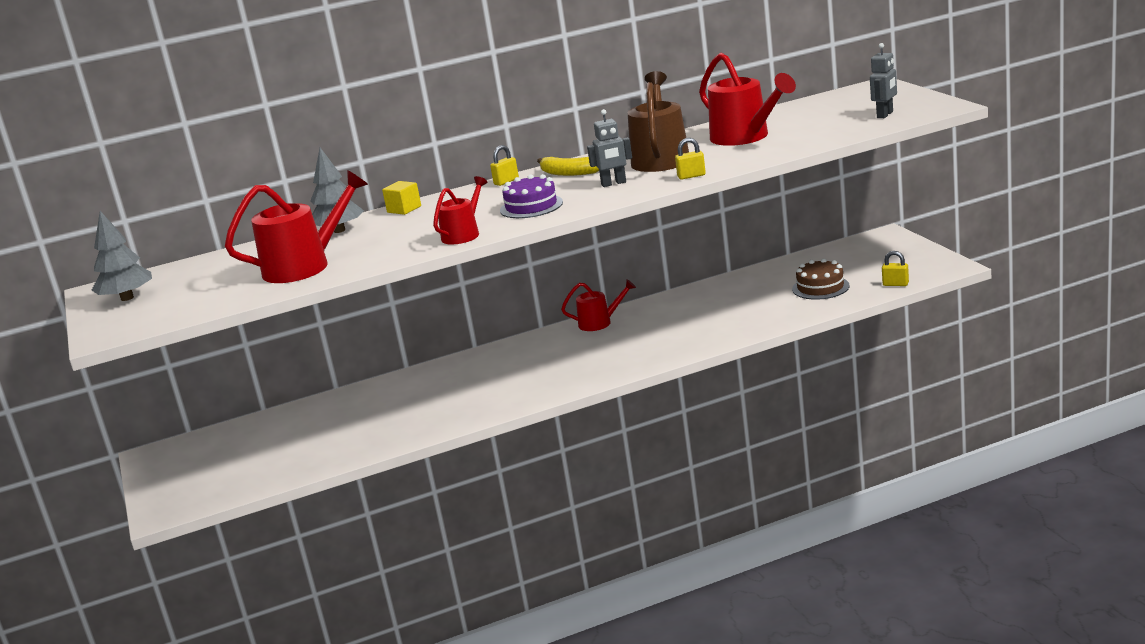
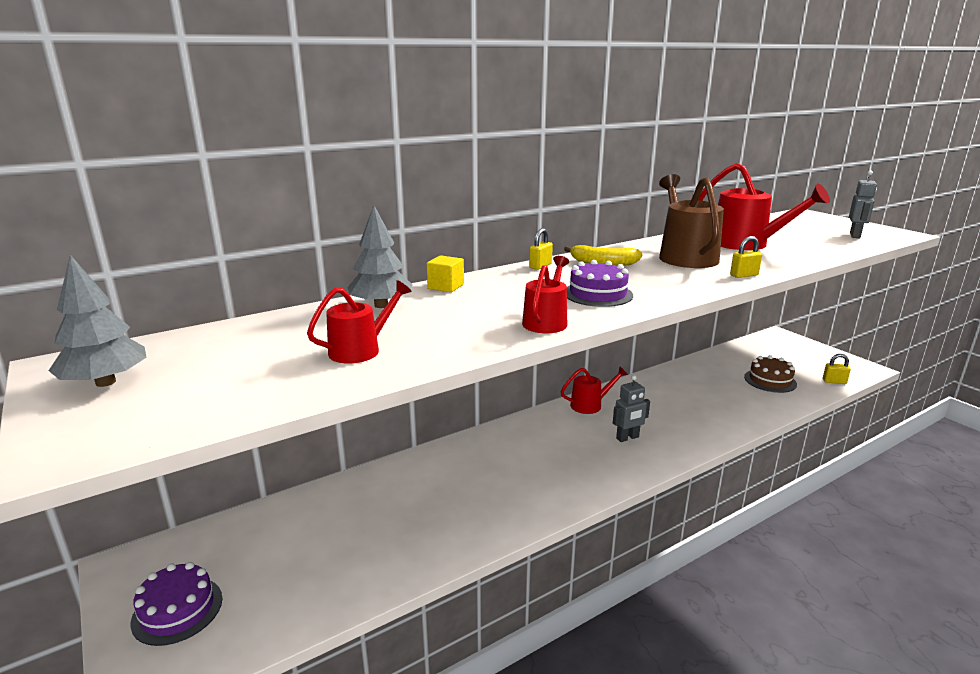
camera: 15 degrees left, 0 degrees up
red watering can [225,170,368,283] -> red watering can [307,280,412,364], size x0.59
grey robot [587,109,632,187] -> grey robot moved to [613,375,650,442]
none -> purple cake [130,562,222,646]

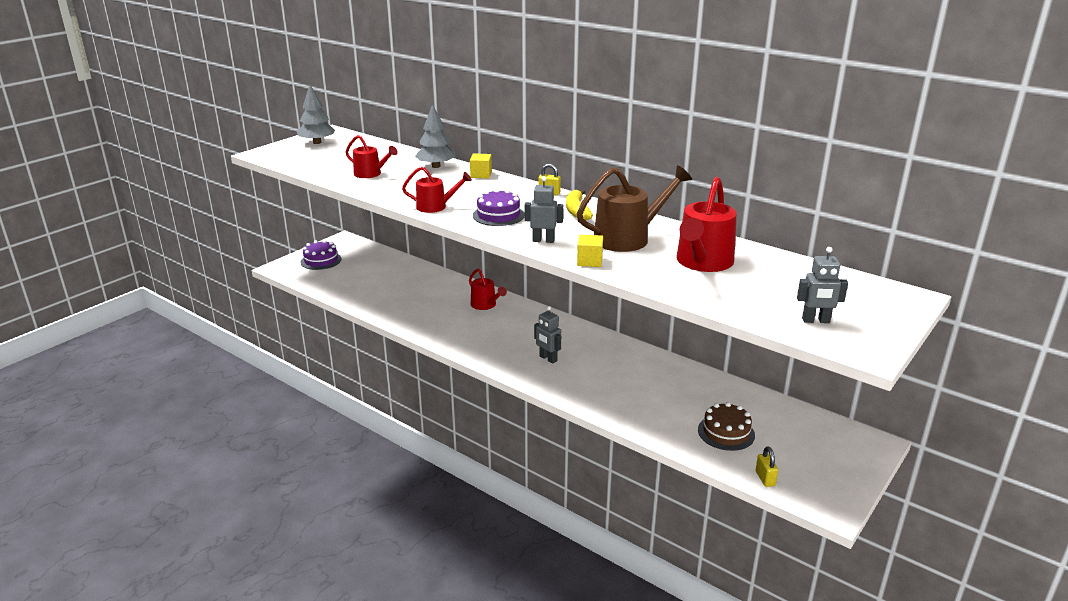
camera: 70 degrees right, 5 degrees up
red watering can [561,367,628,414] -> red watering can moved to [469,269,507,310]
yellow padlock [730,236,762,278] -> yellow cube [577,235,603,267]
none -> grey robot [525,176,563,243]

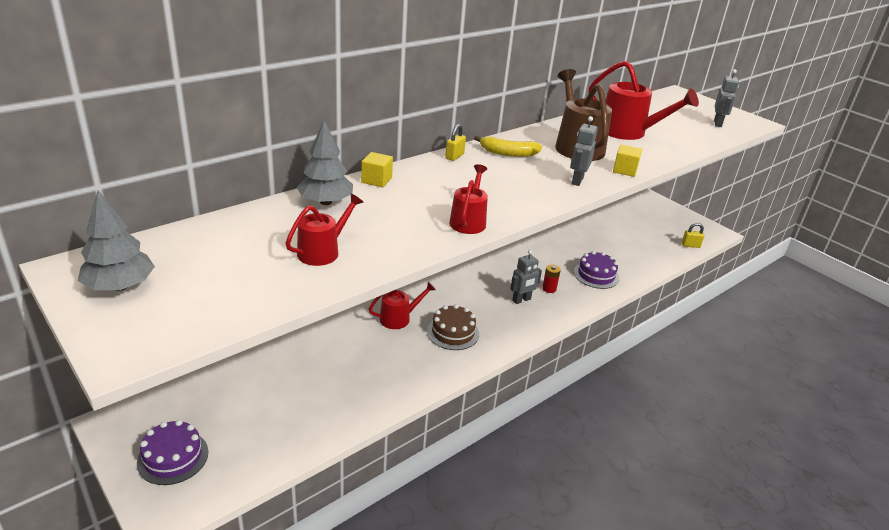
camera: 80 degrees left, 5 degrees up
purple cake [473,189,525,226] -> purple cake moved to [574,251,619,289]
brown cake [698,402,755,451] -> brown cake moved to [427,304,479,350]
none -> red battery [542,265,561,293]

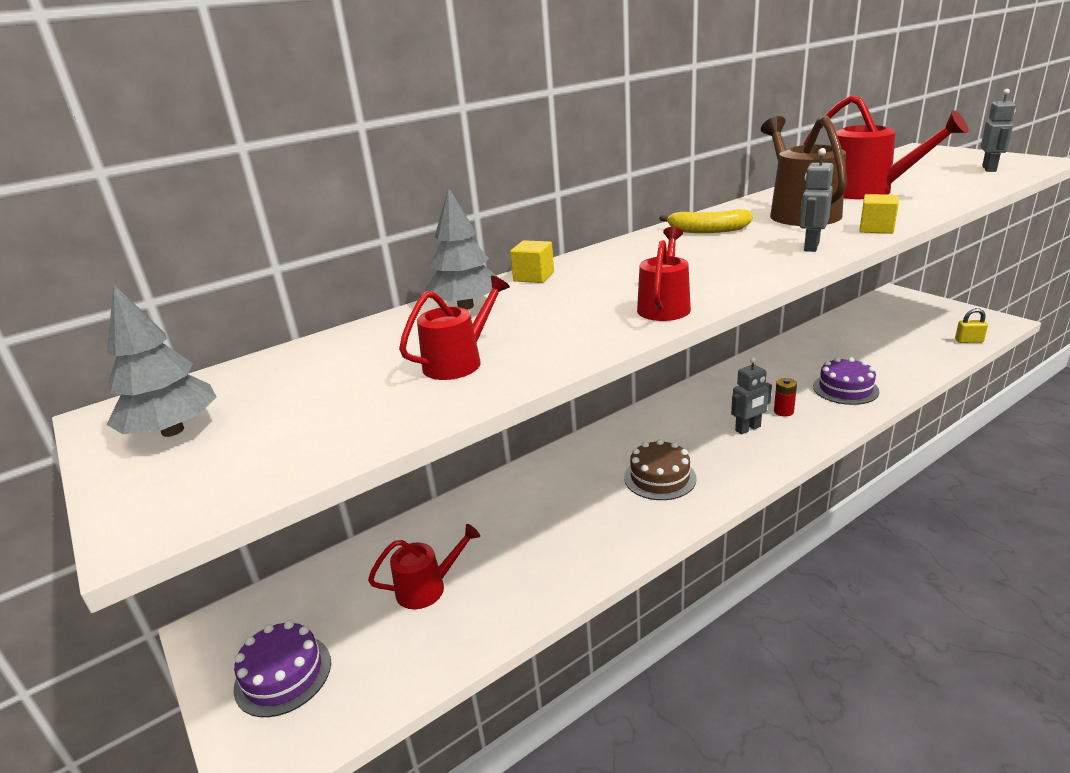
camera: 10 degrees right, 5 degrees down
red watering can [369,282,436,329] -> red watering can moved to [368,524,480,609]
yellow padlock [445,124,466,161] -> none

